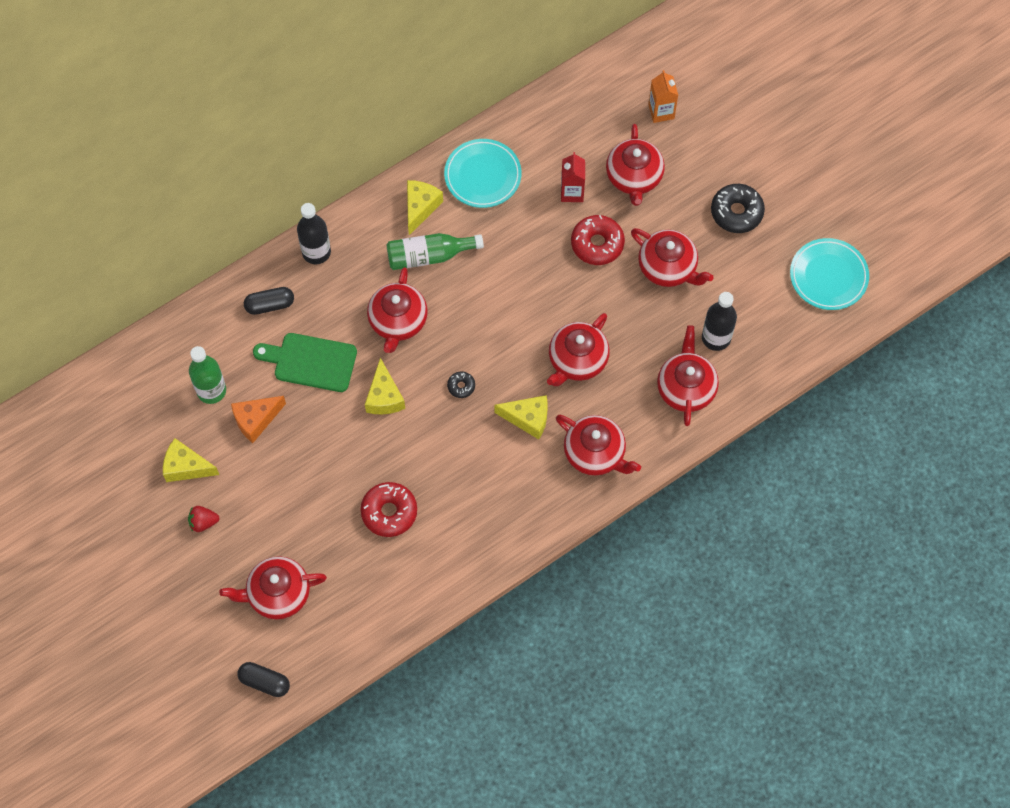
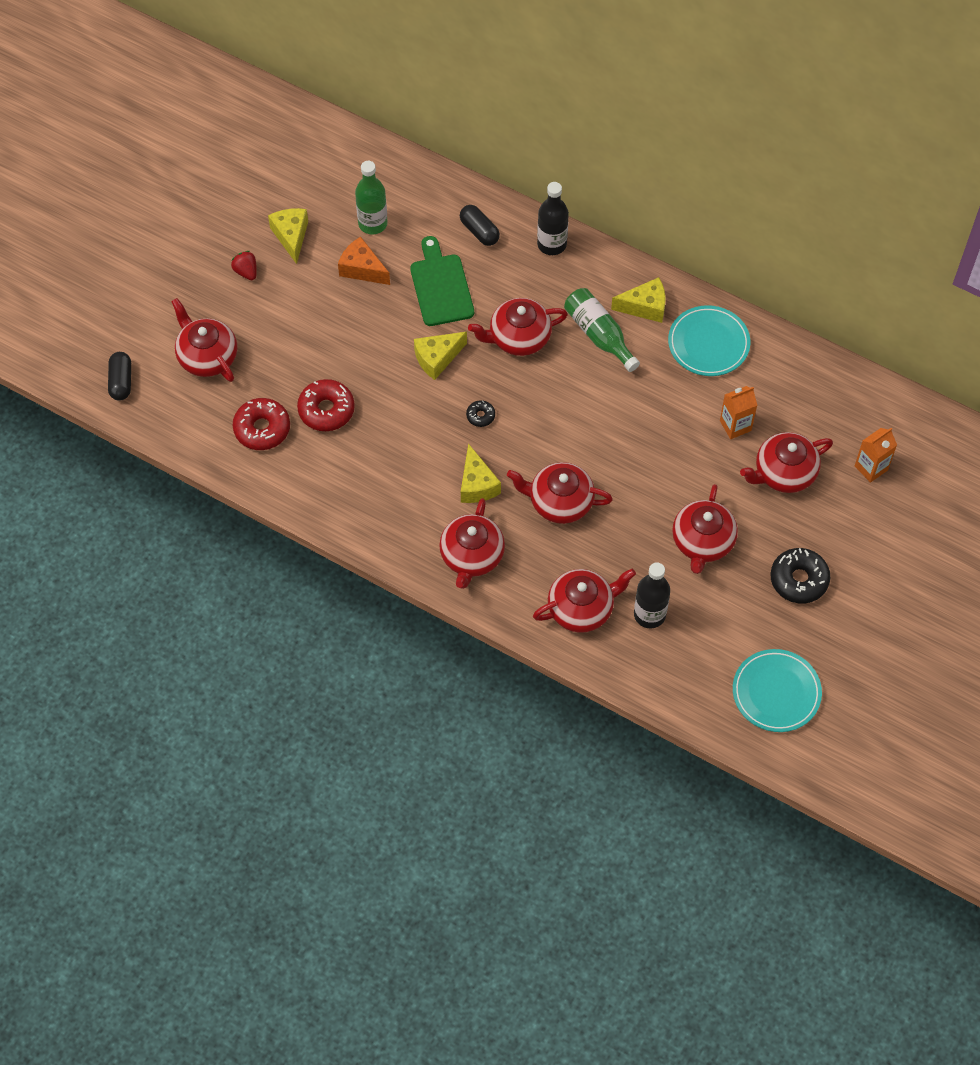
camera: 65 degrees right, 5 degrees down
red carton [561,152,585,202] -> orange carton [720,386,757,439]
red donut [571,215,625,265] -> red donut moved to [233,398,290,450]

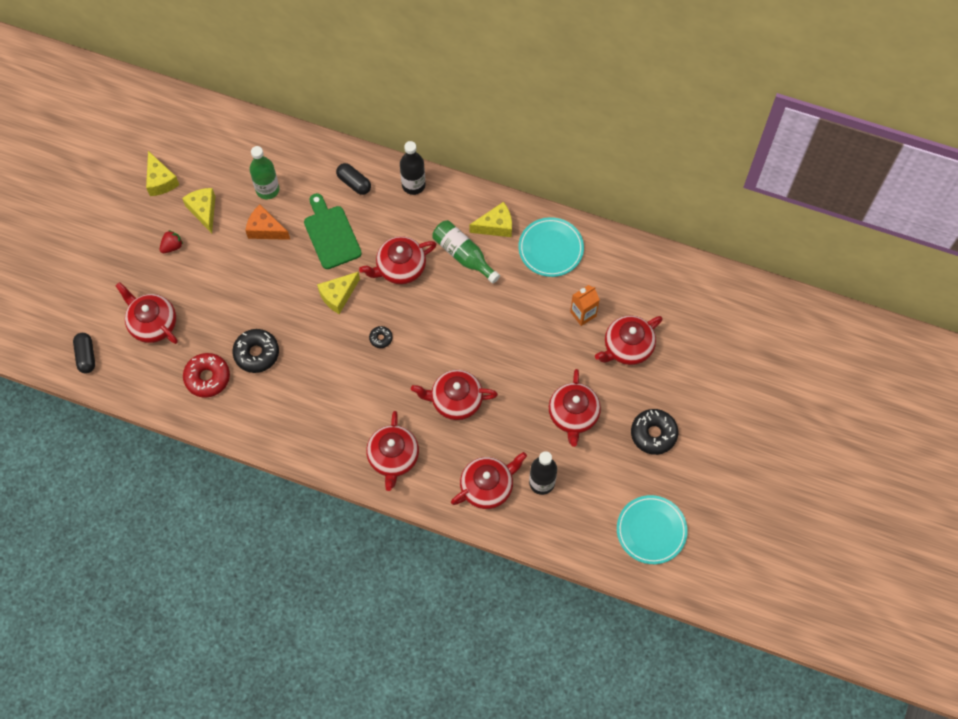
camera: 10 degrees left, 5 degrees up
red strawberry [231,251,257,280] -> red strawberry turned 90 degrees clockwise [159,230,183,253]
red donut [297,379,355,431] -> black donut [232,329,279,373]
yellow cheese [461,443,501,503] -> yellow cheese moved to [146,151,179,196]
orange carton [855,428,897,483] -> none

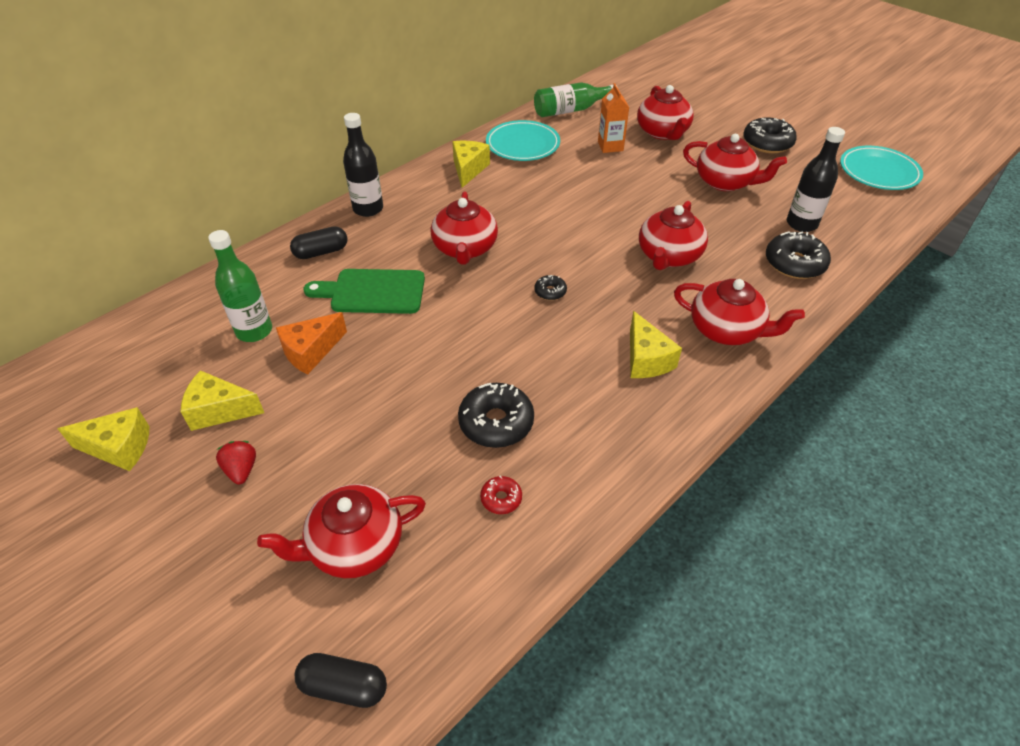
camera: 65 degrees left, 20 degrees down
red donut [183,353,230,398] -> red donut [480,476,522,514], size x0.51
yellow cheese [317,272,360,314] -> yellow cheese moved to [630,311,682,378]
green bottle [432,220,500,284] -> green bottle moved to [534,82,618,117]
red teapot [451,452,527,509] -> black donut [766,231,831,279]

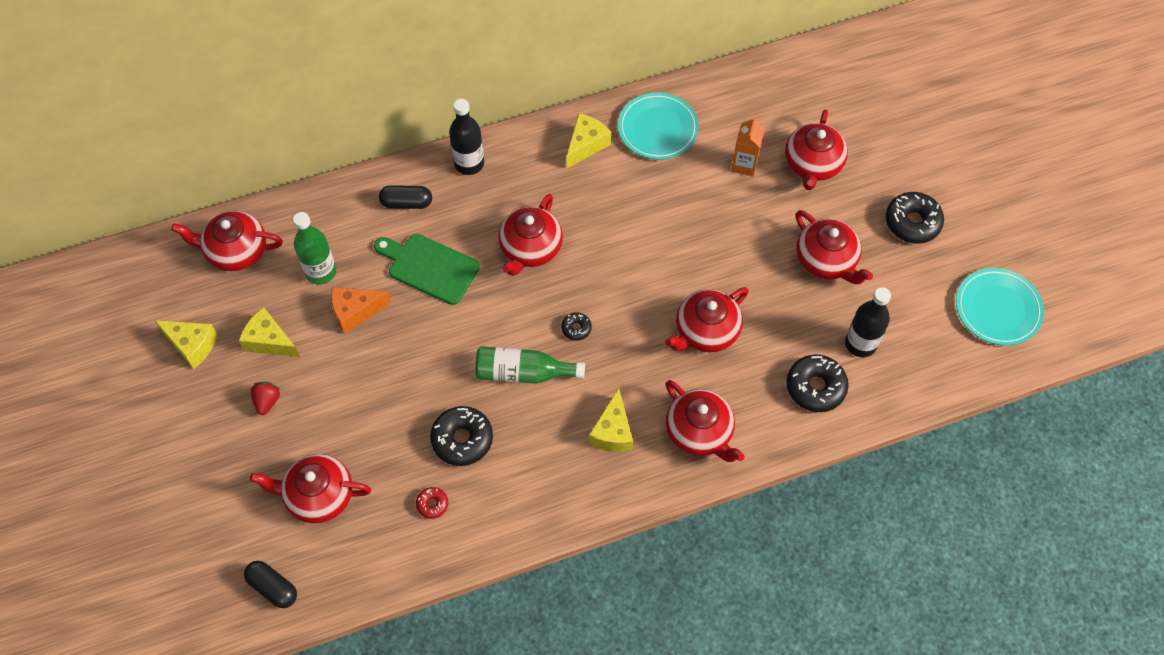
camera: 25 degrees right, 15 degrees up
green bottle [534,82,618,117] -> green bottle moved to [475,346,585,384]
none -> red teapot [171,211,283,271]

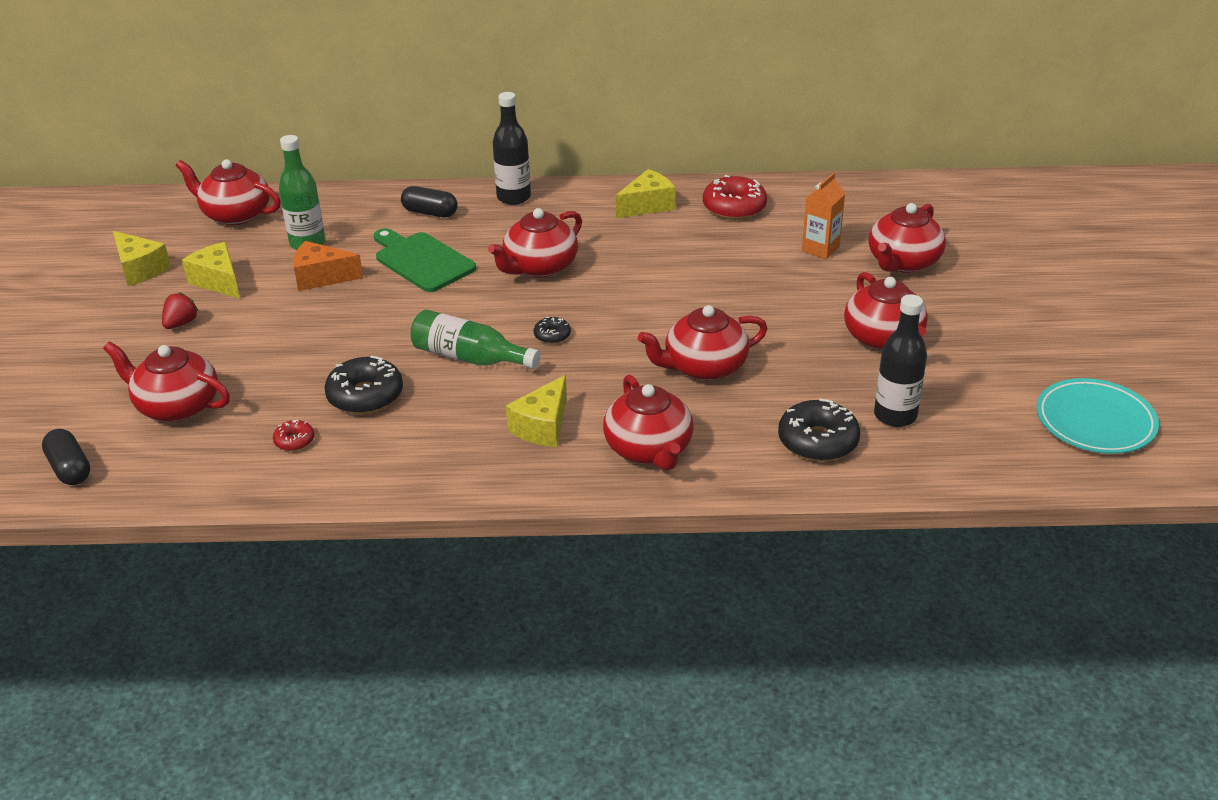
camera: 20 degrees right, 25 degrees down
turquoise plate [618,92,699,160] -> red donut [703,175,767,220]
black donut [886,192,944,244] -> none

